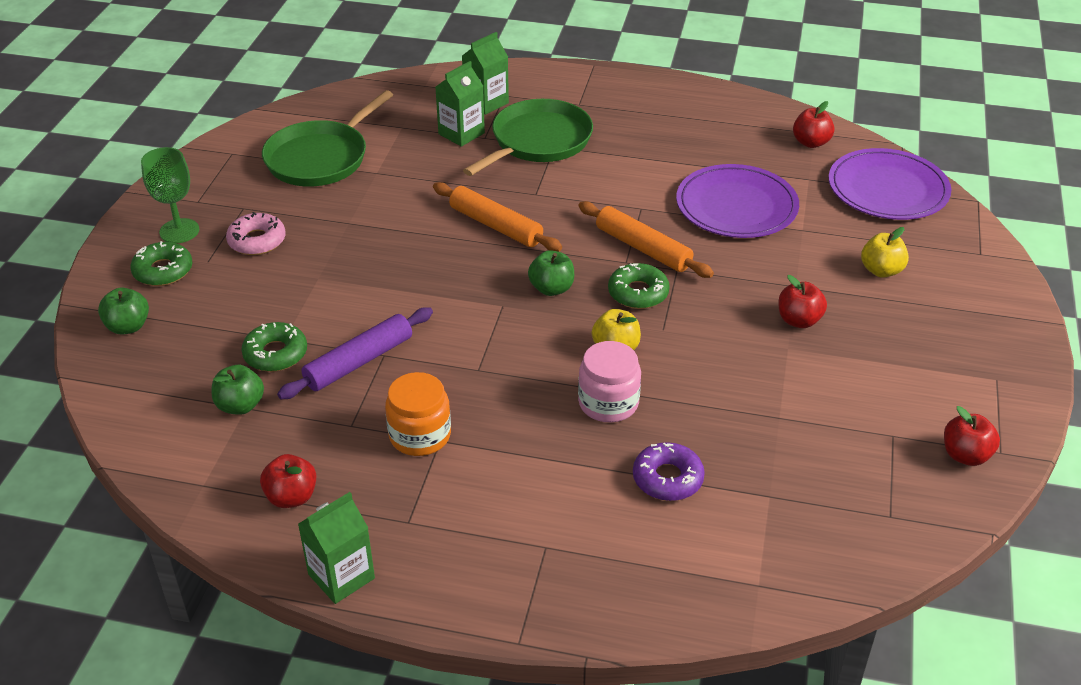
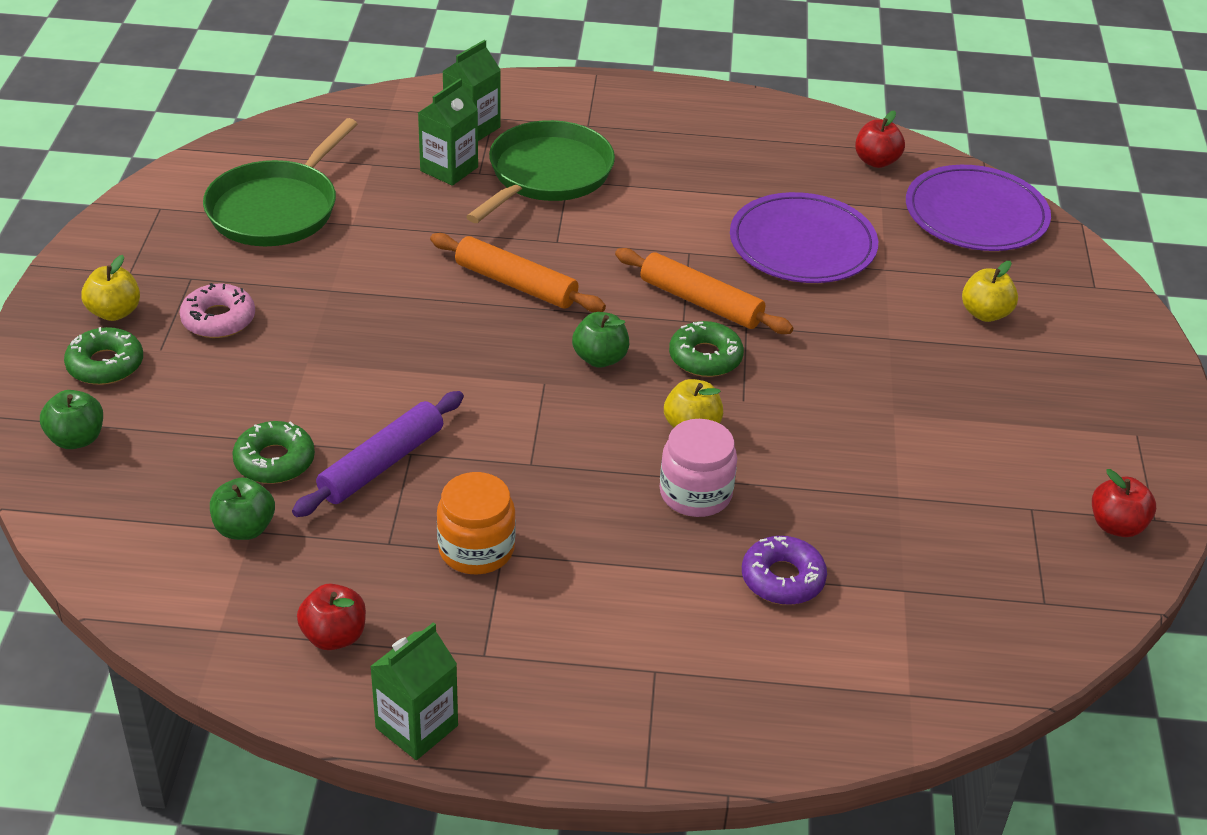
camera: 10 degrees left, 0 degrees up
green goblet [141,147,199,243] -> yellow apple [81,255,140,321]
red apple [778,275,827,328] -> none

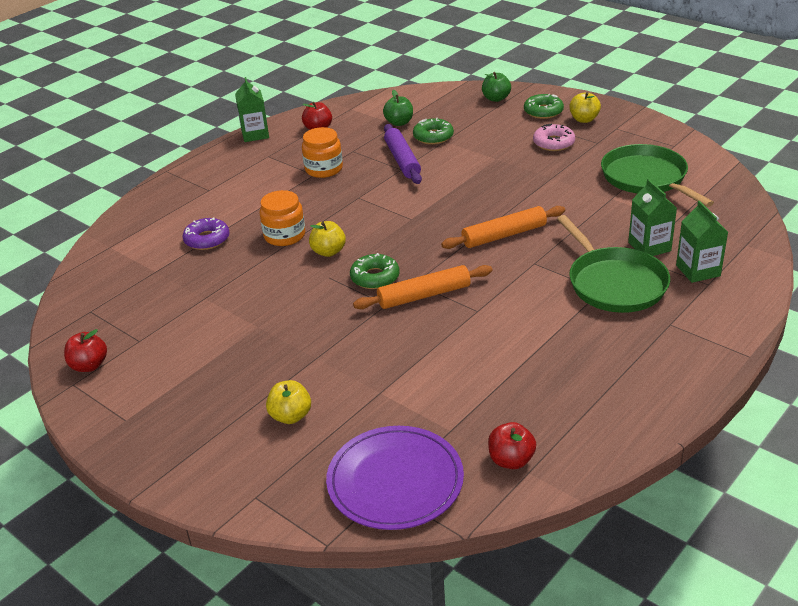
camera: 130 degrees right, 5 degrees down
green apple [572,312,629,368] -> none
pink jar [660,419,737,517] -> orange jar [260,190,305,246]
purple plate [730,192,878,283] -> none

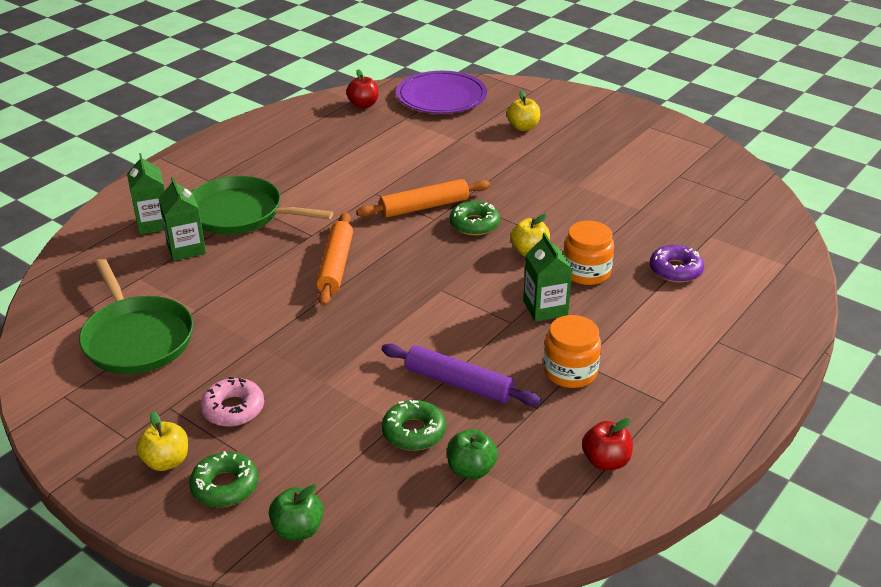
camera: 175 degrees right, 0 degrees up
red apple [64,329,107,372] -> none
green carton [235,77,269,142] -> green carton moved to [523,233,573,322]
purple rolling pin [384,124,422,184] -> purple rolling pin turned 45 degrees counterclockwise [382,344,541,406]
orange rolling pin [441,206,565,249] -> orange rolling pin turned 60 degrees counterclockwise [316,212,353,306]
green pan [557,215,670,313] -> green pan turned 45 degrees counterclockwise [192,176,333,235]

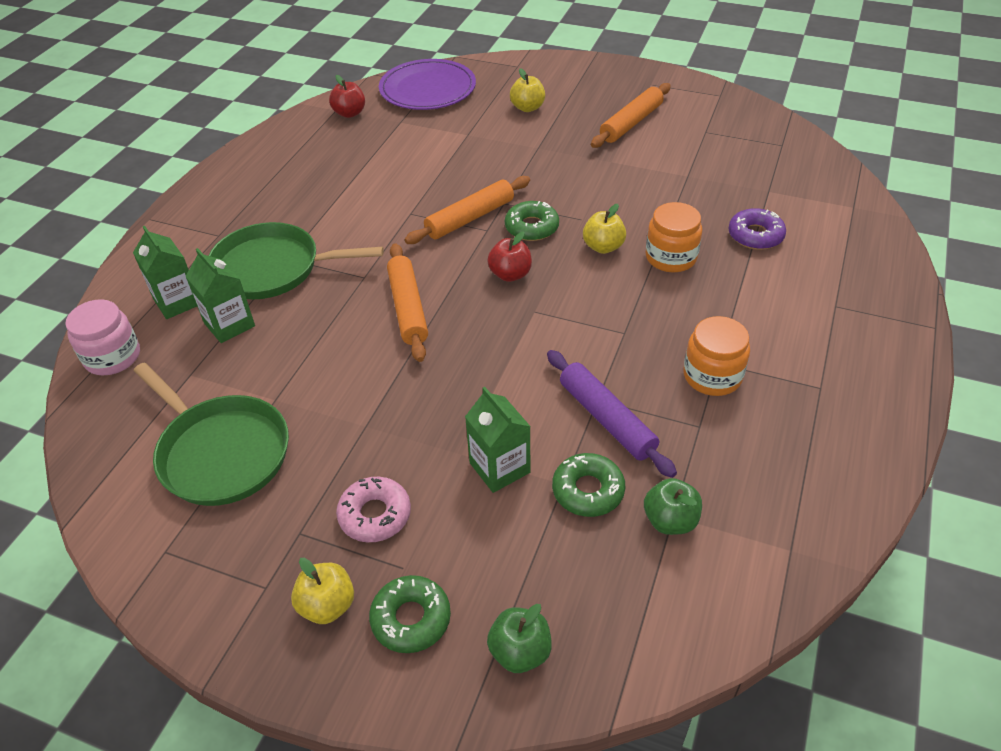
camera: 15 degrees left, 10 degrees up
purple rolling pin [382,344,541,406] -> purple rolling pin turned 45 degrees clockwise [547,350,677,478]
green carton [523,233,573,322] -> green carton moved to [465,387,531,493]
red apple [582,418,633,470] -> red apple moved to [487,231,532,282]
none -> pink jar [65,300,140,375]
none -> orange rolling pin [591,83,671,148]

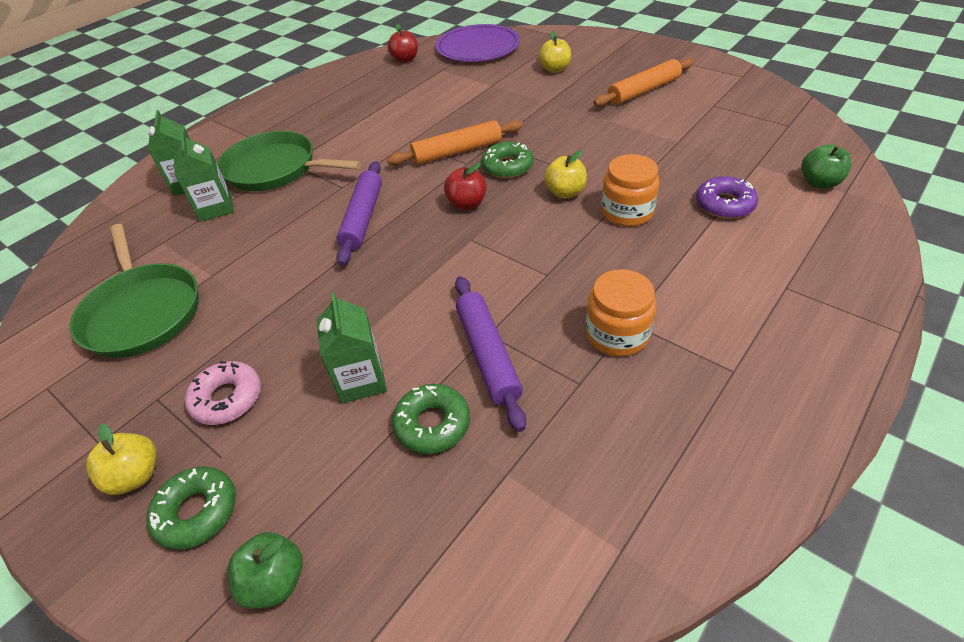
camera: 20 degrees right, 0 degrees up
pink jar [65,300,140,375] -> none
orange rolling pin [387,243,428,362] -> purple rolling pin [336,161,382,266]
green apple [644,478,702,535] -> green apple moved to [801,144,851,189]

